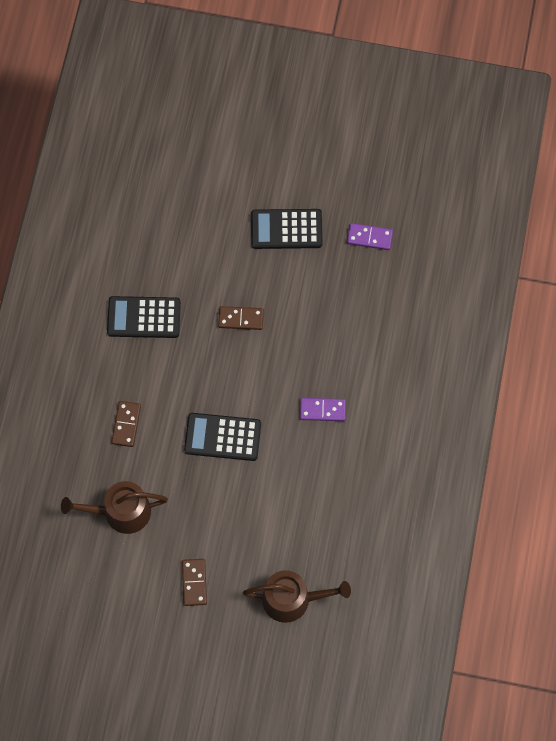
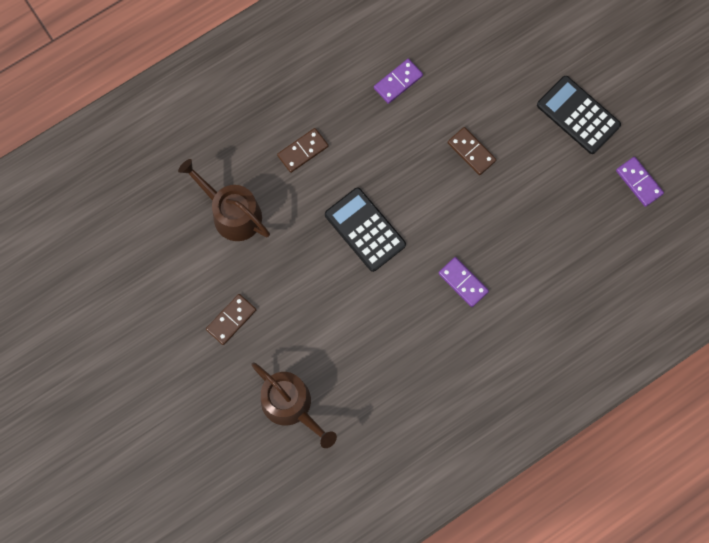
camera: 45 degrees right, 5 degrees up
black calculator [107,296,181,338] -> purple domino [374,59,423,104]

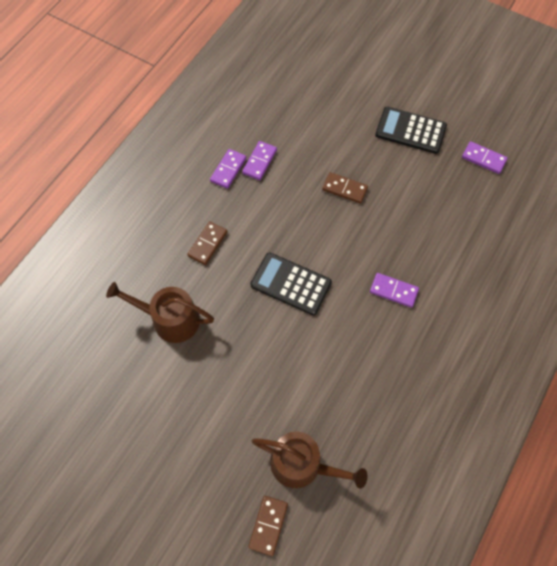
camera: 25 degrees left, 10 degrees down
brown domino [206,294,256,345] -> brown domino moved to [249,496,288,556]
none -> purple domino [210,149,246,189]

